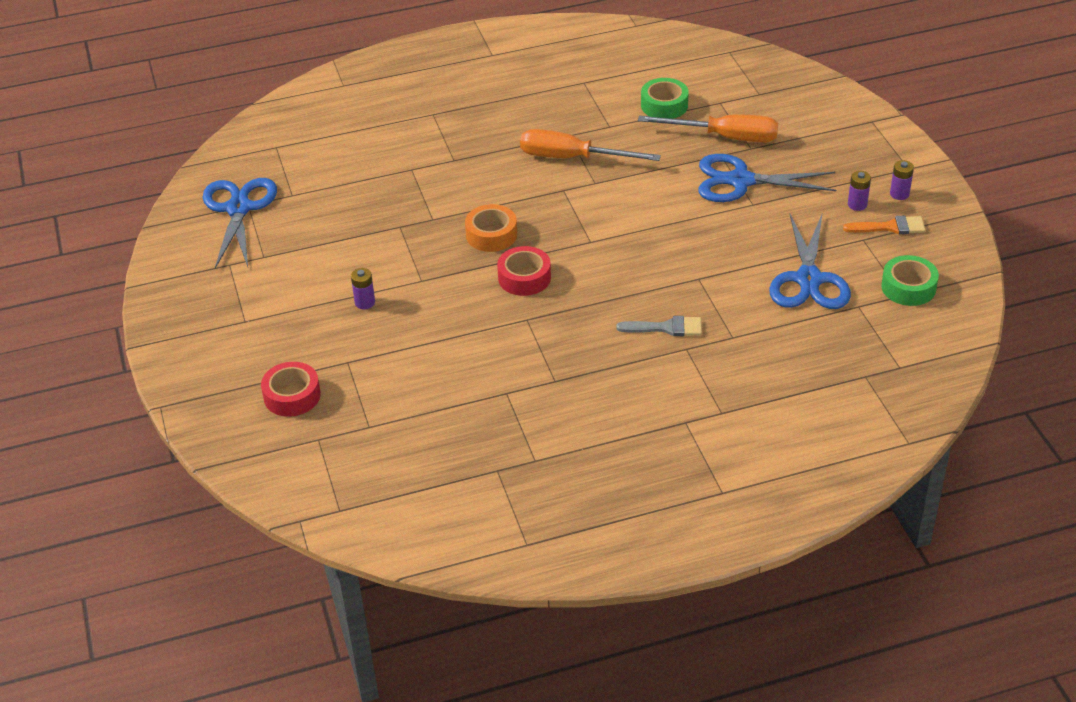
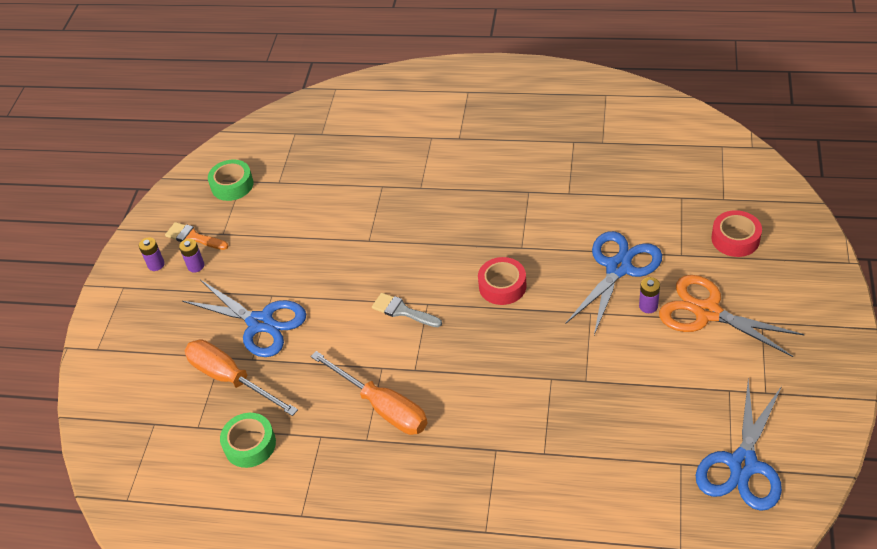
camera: 150 degrees left, 5 degrees up
orange tape [465,204,517,252] -> none
grey brush [617,316,702,336] -> grey brush moved to [372,293,442,327]
blue scissors [769,212,851,309] -> blue scissors moved to [565,231,662,335]
none -> orange scissors [659,275,805,357]

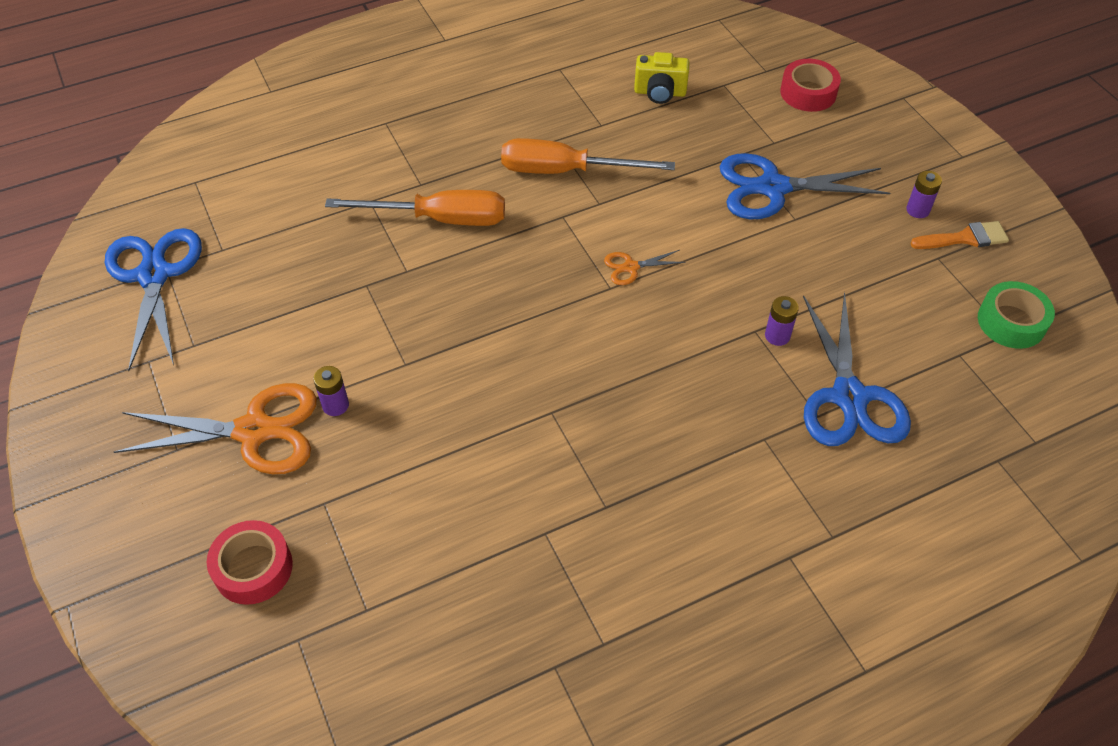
camera: 140 degrees right, 5 degrees up
purple battery [139,237,165,271] -> purple battery moved to [765,296,799,346]
orange screwdriver [185,339,298,416] -> orange screwdriver moved to [325,190,505,226]
green tape [220,413,276,468] -> yellow camera [634,52,690,104]
grey brush [372,293,442,327] -> orange scissors [604,250,686,285]
red tape [478,257,527,305] -> red tape moved to [780,59,841,112]
blue scissors [565,231,662,335] -> blue scissors moved to [803,292,911,446]

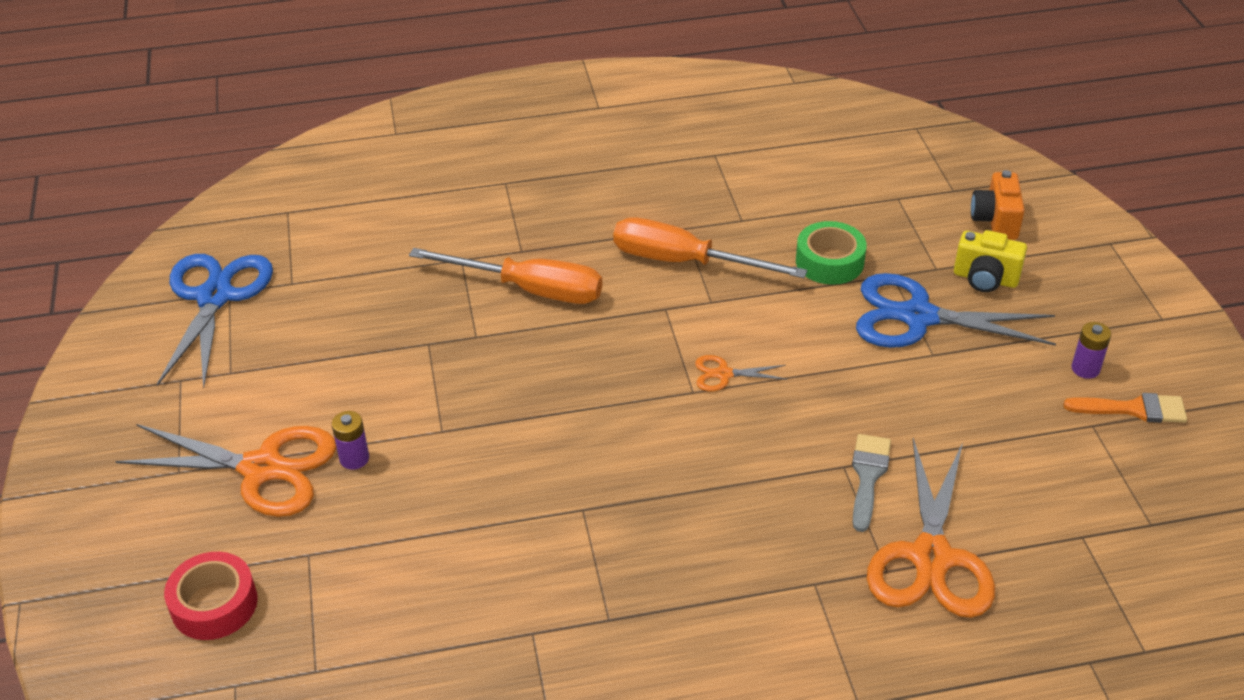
camera: 15 degrees right, 10 degrees down
yellow camera [634,52,690,104] -> yellow camera moved to [954,230,1027,292]
purple battery [765,296,799,346] -> grey brush [852,434,891,532]
red tape [780,59,841,112] -> orange camera [971,170,1025,240]
blue scissors [803,292,911,446] -> orange scissors [867,438,995,618]
green tape [978,281,1055,349] -> green tape moved to [796,221,867,285]

